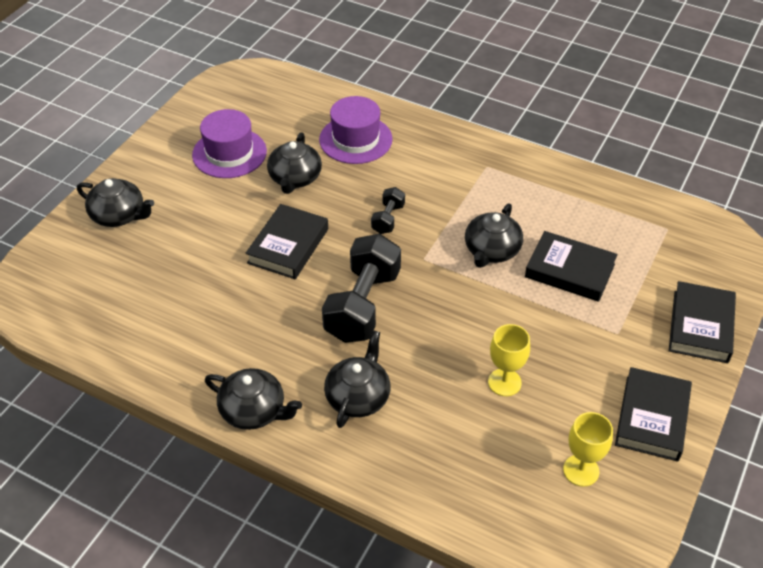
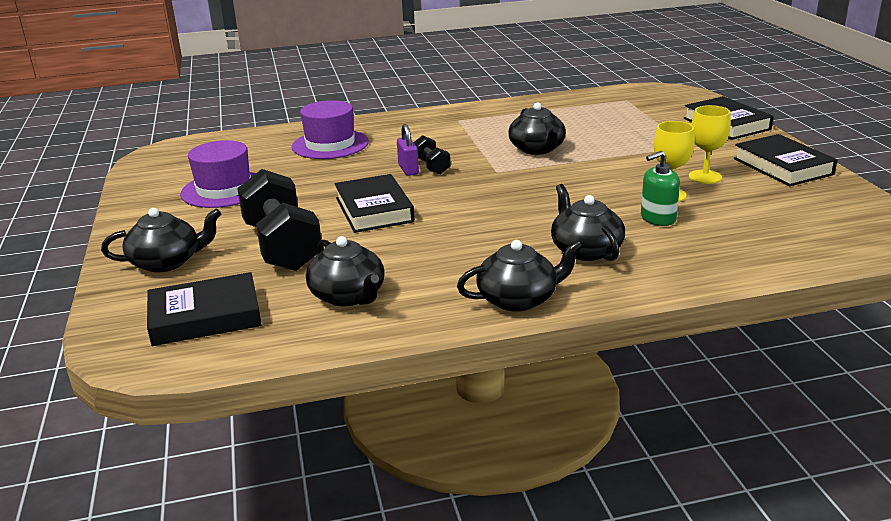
camera: 40 degrees left, 20 degrees down
black teapot [267,132,322,194] -> black teapot moved to [306,236,385,306]
black dumbbell [322,234,401,343] -> black dumbbell moved to [237,169,321,271]
black book [525,231,618,302] -> black book moved to [147,272,262,346]
yellow goblet [563,412,613,487] -> yellow goblet moved to [689,105,731,184]
none -> purple padlock [397,124,419,176]
none -> green soap dispenser [641,151,680,226]

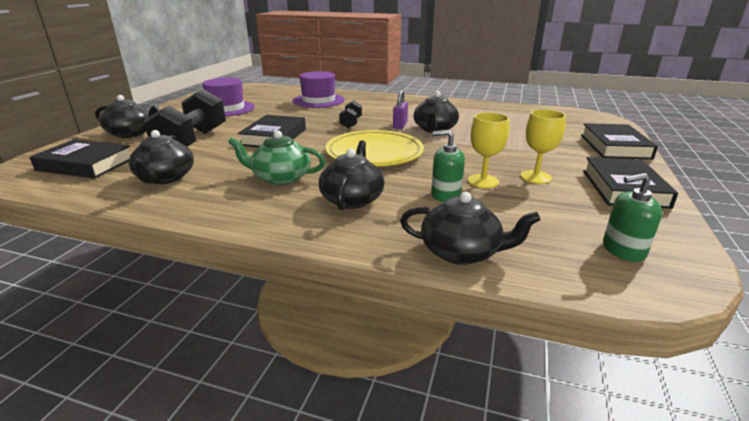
camera: 30 degrees right, 0 degrees up
purple padlock [397,124,419,176] -> purple padlock moved to [393,90,408,129]
black teapot [457,240,583,312] -> black teapot moved to [400,192,541,265]
none -> green teapot [228,130,325,185]
none -> yellow plate [325,130,424,166]
none -> green soap dispenser [603,173,662,262]

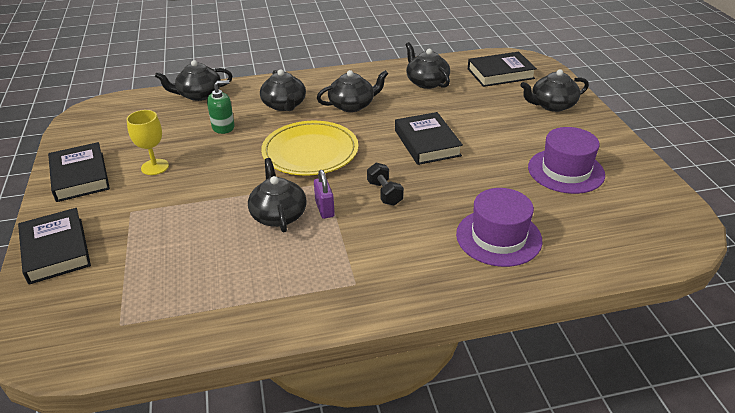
camera: 150 degrees right, 10 degrees up
black dumbbell [144,89,226,147] -> none
green teapot [228,130,325,185] -> black teapot [317,70,388,112]
yellow goblet [468,112,509,188] -> none
green soap dispenser [603,173,662,262] -> none

